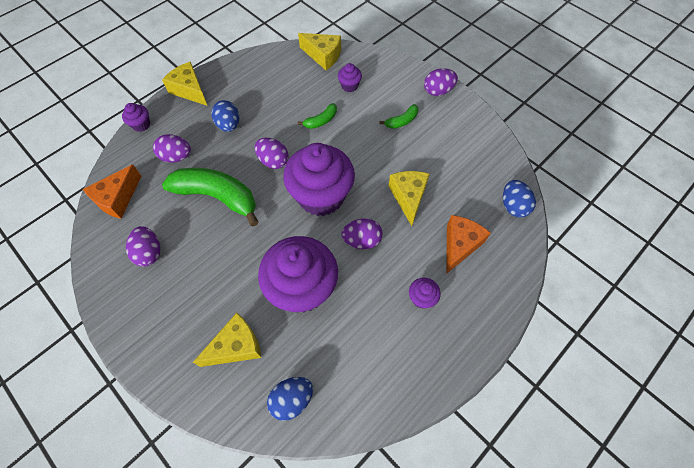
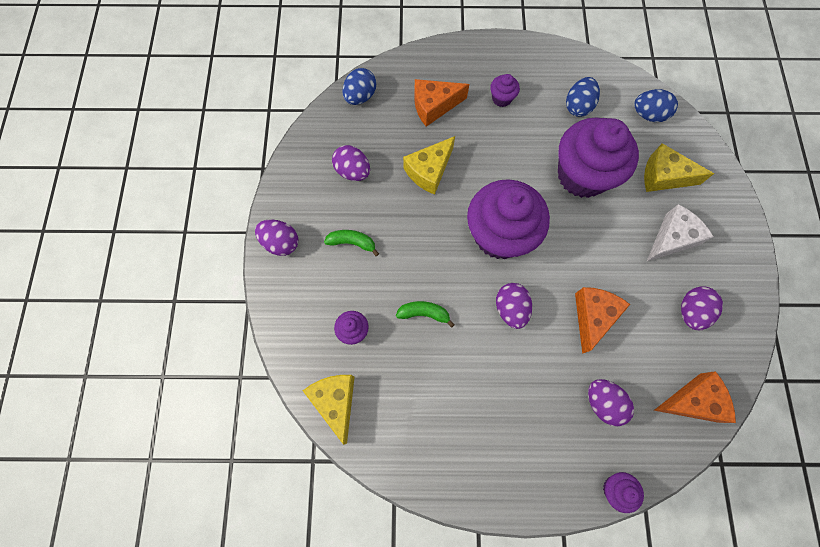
camera: 135 degrees left, 10 degrees up
yellow cheese [162,62,207,106] -> none
green banana [162,168,259,227] -> orange cheese [575,287,630,354]
blue egg [212,100,239,132] -> blue egg moved to [566,77,600,117]
purple egg [341,219,383,249] -> purple egg moved to [332,145,370,181]
none -> white cheese [647,204,714,261]

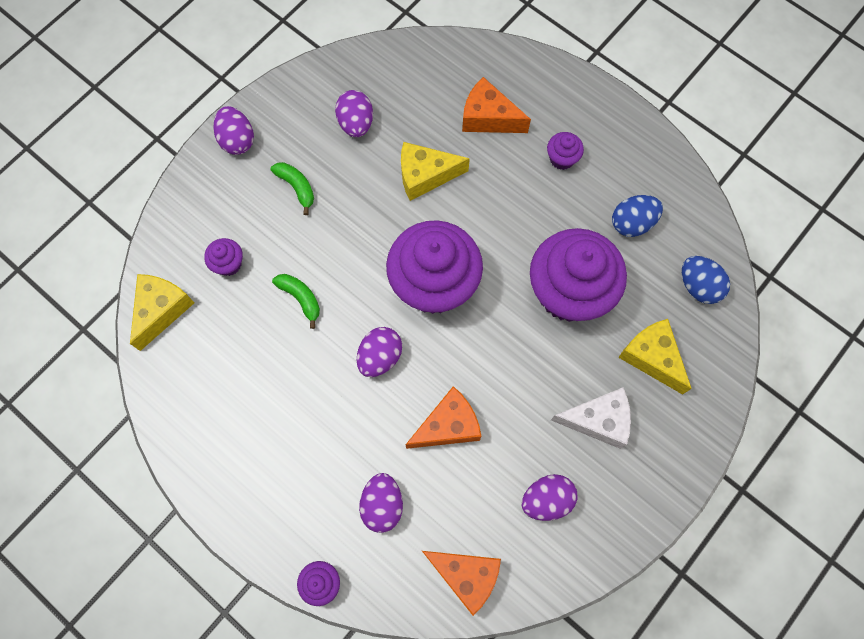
camera: 40 degrees right, 0 degrees up
blue egg [342,68,376,105] -> none

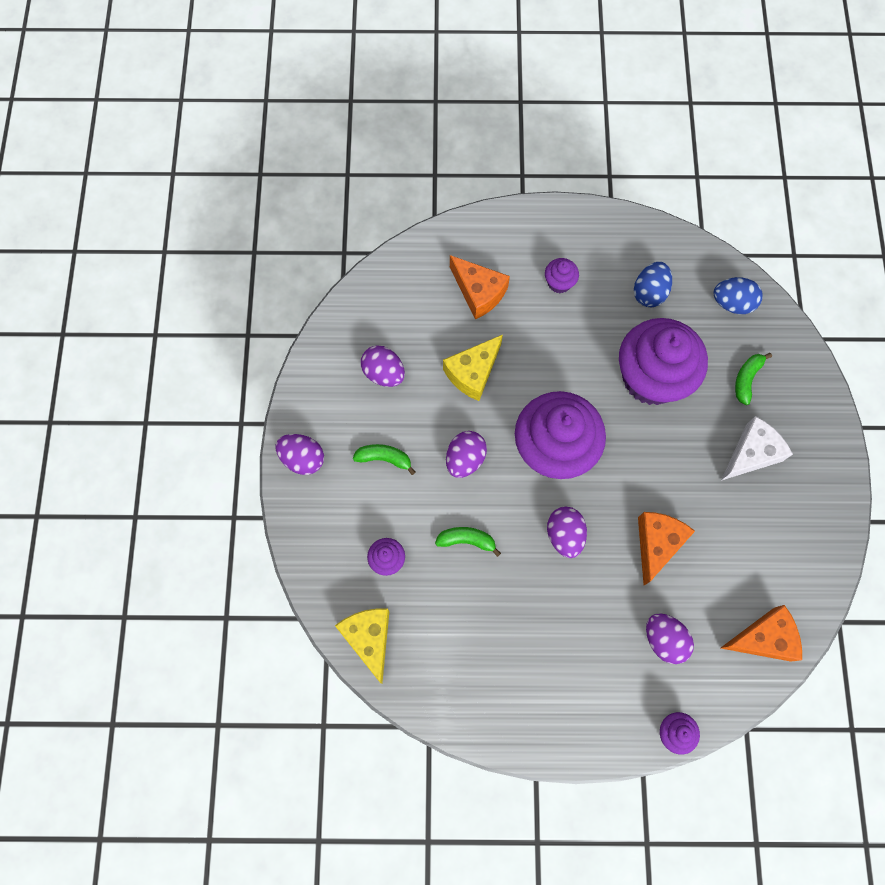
camera: 40 degrees left, 0 degrees up
orange cheese [462,77,531,133] -> orange cheese turned 120 degrees counterclockwise [450,255,510,319]
purple egg [522,474,577,521] -> purple egg moved to [446,431,487,478]
yellow cheese [618,319,692,395] -> green banana [735,353,772,405]

